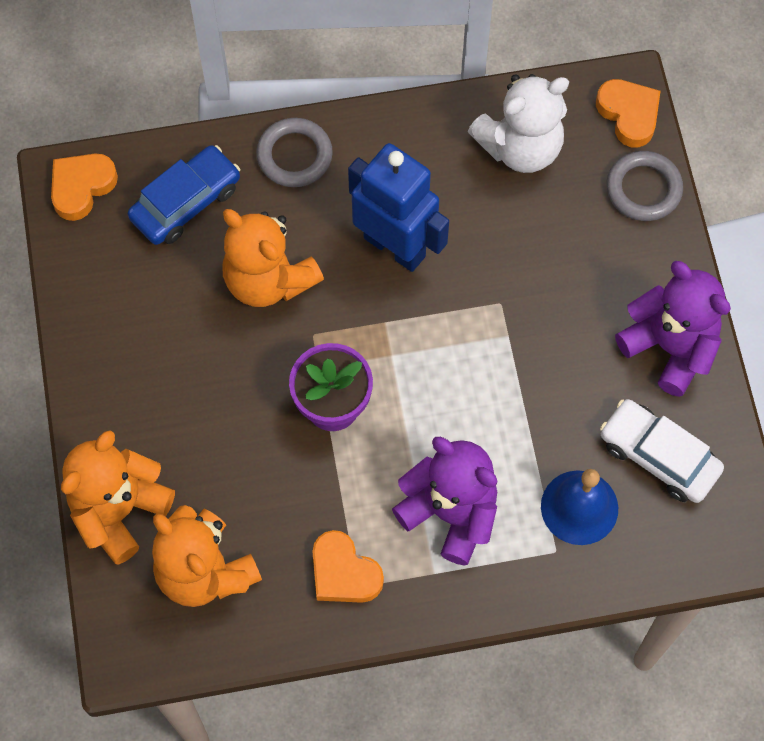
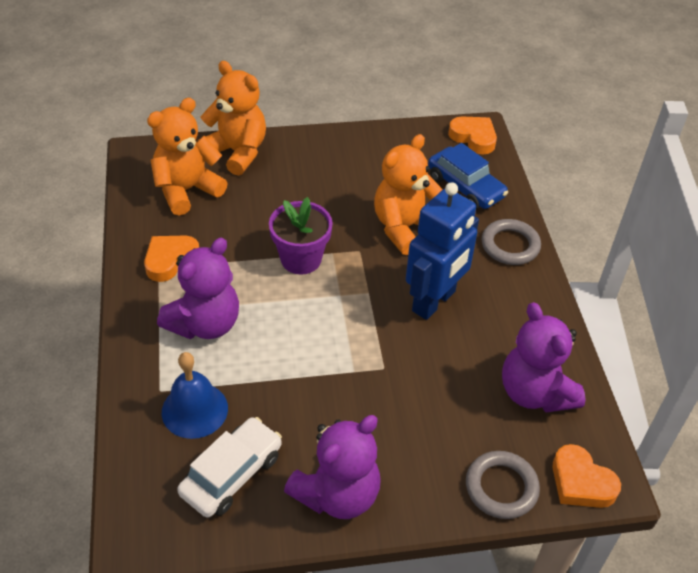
camera: 90 degrees right, 20 degrees down
white teddy bear [468,74,569,173] -> purple teddy bear [502,302,586,413]
orange heart [596,79,661,148] -> orange heart turned 75 degrees clockwise [552,444,621,508]

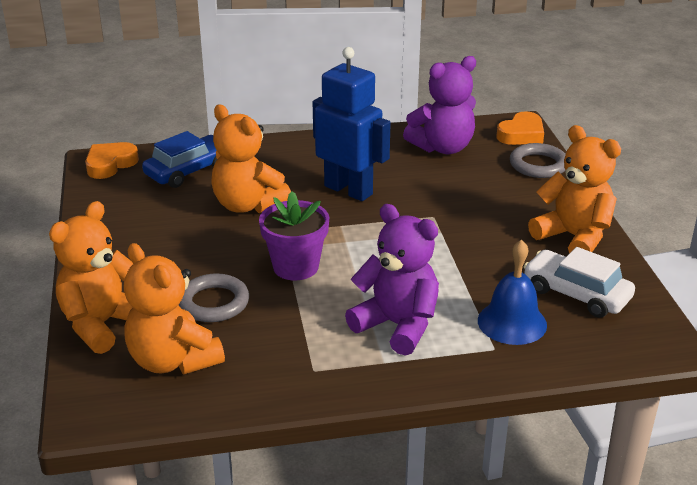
camera: 90 degrees left, 15 degrees down
orange heart [144,235,199,282] -> none
purple teddy bear [284,415,381,519] -> orange teddy bear [528,125,621,254]
grey ring [481,219,541,265] -> grey ring moved to [179,273,249,322]

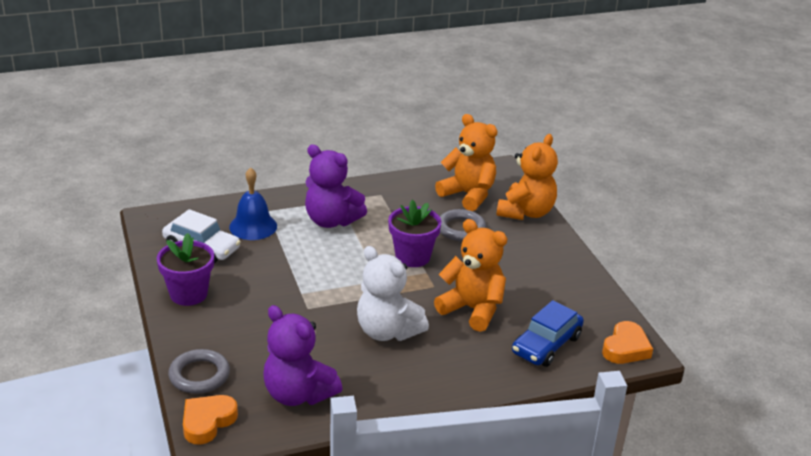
camera: 170 degrees right, 0 degrees up
blue robot [313,47,391,201] -> white teddy bear [357,246,429,341]
purple teddy bear [403,56,476,154] -> purple teddy bear turned 105 degrees counterclockwise [263,305,343,406]
orange teddy bear [528,125,621,254] -> purple flower pot [157,233,214,306]

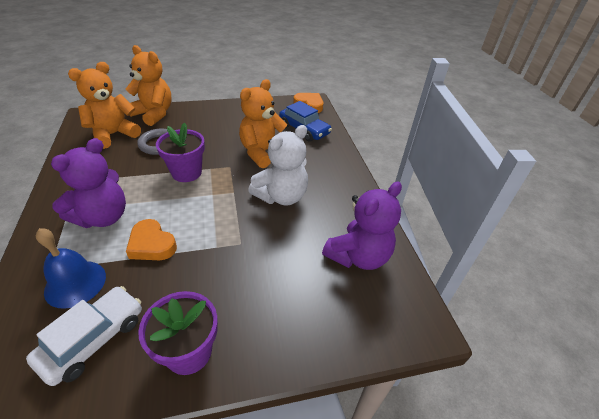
camera: 85 degrees left, 10 degrees up
grey ring [168,349,230,394] -> none
orange heart [183,395,238,445] -> orange heart moved to [126,219,177,260]

